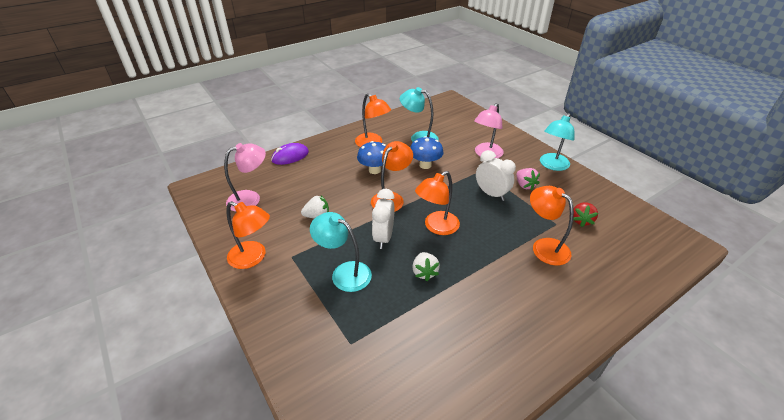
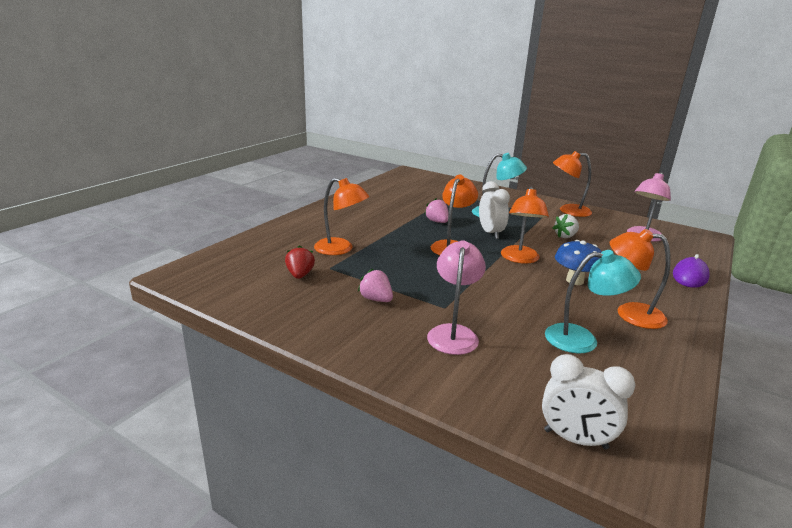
camera: 155 degrees right, 15 degrees down
blue mushroom [410,136,444,169] -> none
white strawberry [412,252,440,281] -> pink strawberry [424,198,449,223]
white clock [476,150,516,201] -> white clock moved to [542,354,635,449]
turquoise lamp [540,113,575,171] -> none

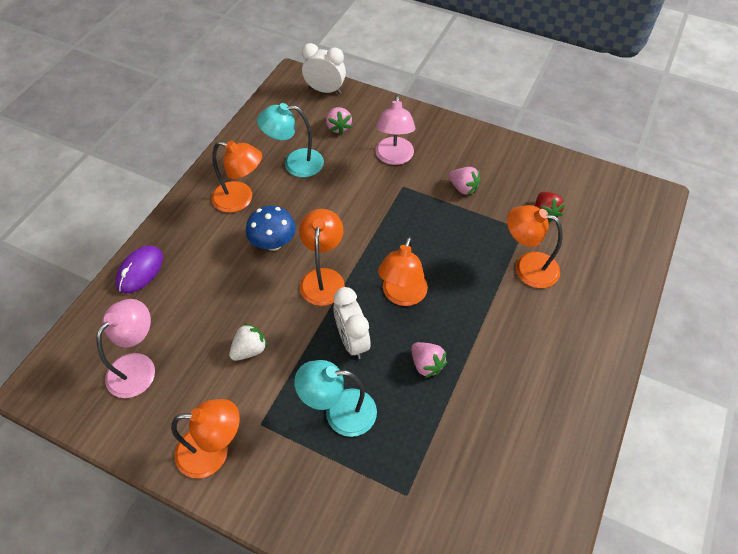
camera: 175 degrees right, 30 degrees up
none -> pink strawberry [326,107,352,135]

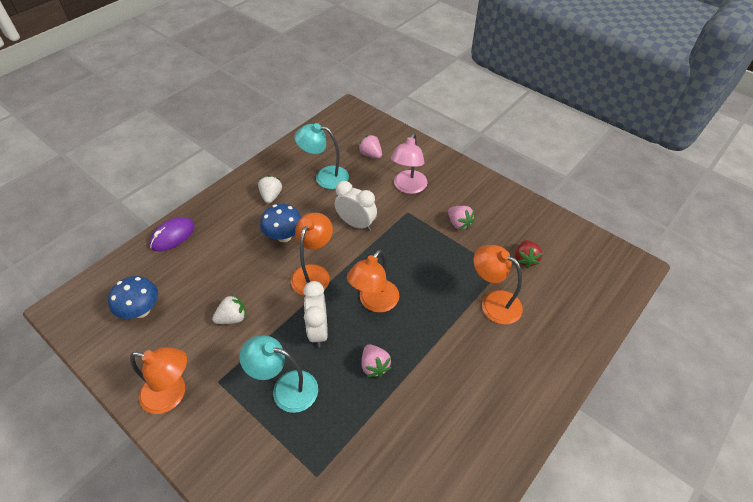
camera: 15 degrees right, 5 degrees down
pink lamp [96,299,155,398] -> blue mushroom [108,276,158,319]
orange lamp [211,140,262,213] -> white strawberry [258,175,282,203]
white clock [302,43,346,94] -> white clock moved to [335,181,377,231]
pink strawberry [326,107,352,135] -> pink strawberry turned 135 degrees clockwise [358,134,382,159]

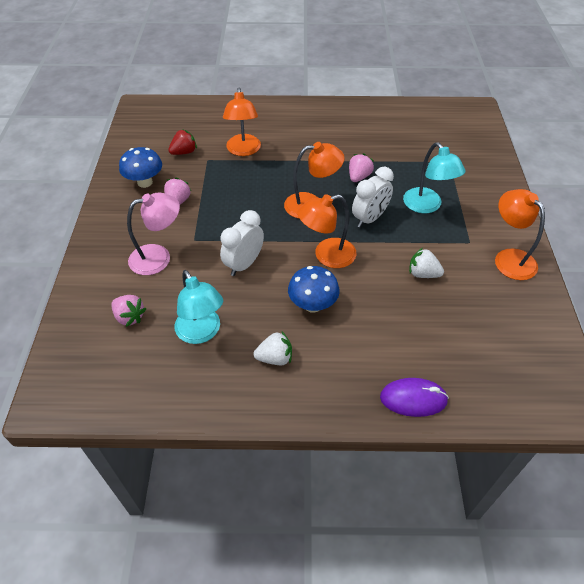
camera: 130 degrees left, 0 degrees up
blue mushroom [108,276,158,319] -> blue mushroom moved to [119,147,162,188]
white strawberry [258,175,282,203] -> white strawberry turned 150 degrees counterclockwise [253,332,292,365]
white clock [335,181,377,231] -> white clock turned 45 degrees clockwise [220,210,264,276]
pink strawberry [358,134,382,159] -> pink strawberry turned 60 degrees counterclockwise [111,295,146,327]

